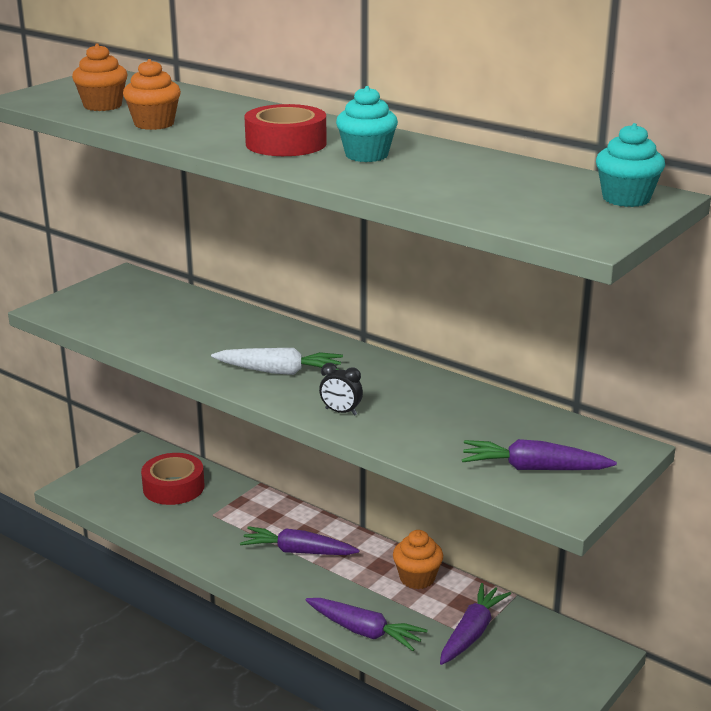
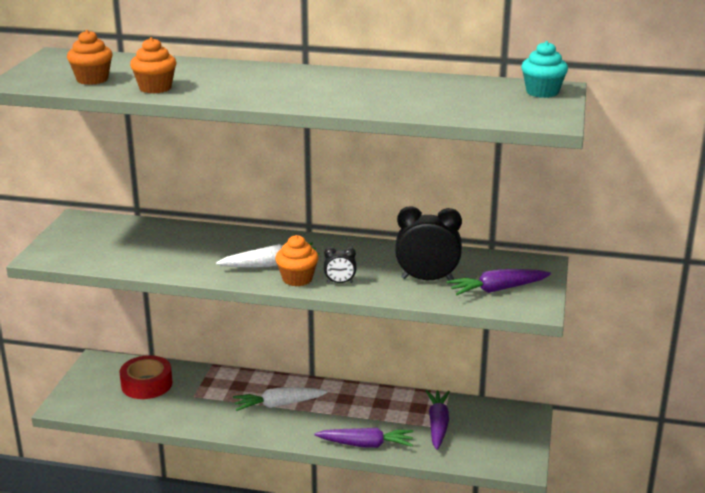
camera: 25 degrees left, 0 degrees up
purple carrot [240,526,360,555] -> white carrot [233,387,327,411]
red tape [244,104,327,156] -> none
turquoise cupcake [336,86,398,162] -> none
orange cupcake [393,530,443,589] -> orange cupcake moved to [275,235,319,286]
none -> black clock [395,206,462,280]

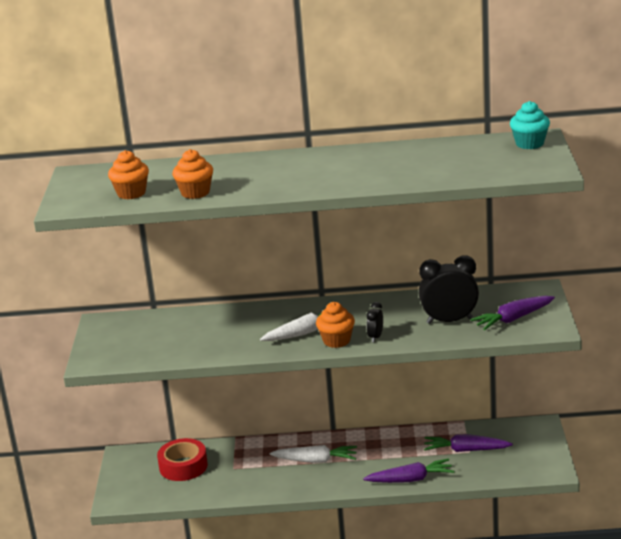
camera: 10 degrees left, 0 degrees up
white carrot [233,387,327,411] -> white carrot turned 150 degrees counterclockwise [269,445,357,463]
black clock [324,247,357,283] -> black clock turned 120 degrees clockwise [366,302,383,342]
purple carrot [426,390,450,450] -> purple carrot turned 75 degrees counterclockwise [424,434,513,452]

